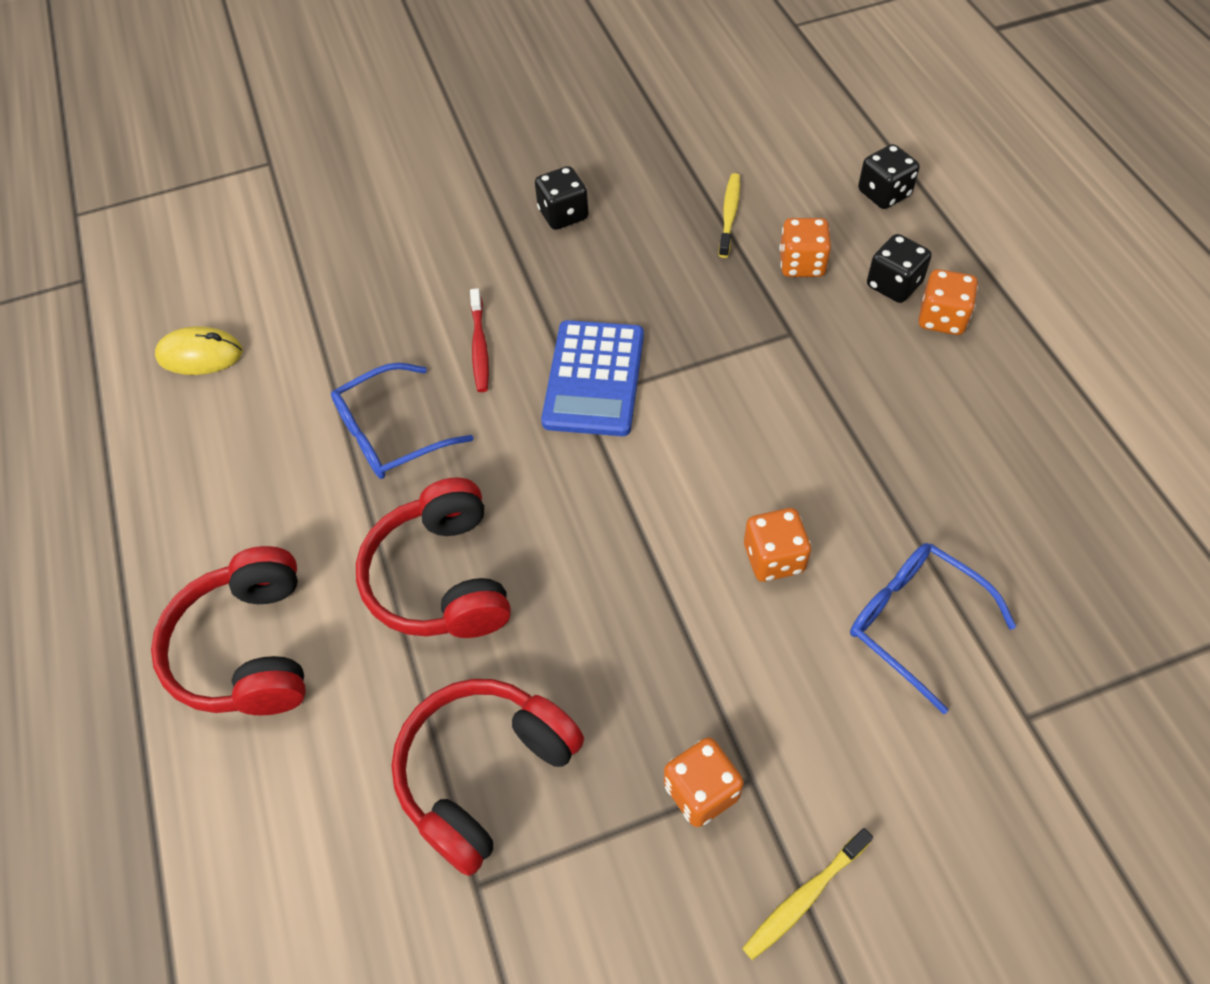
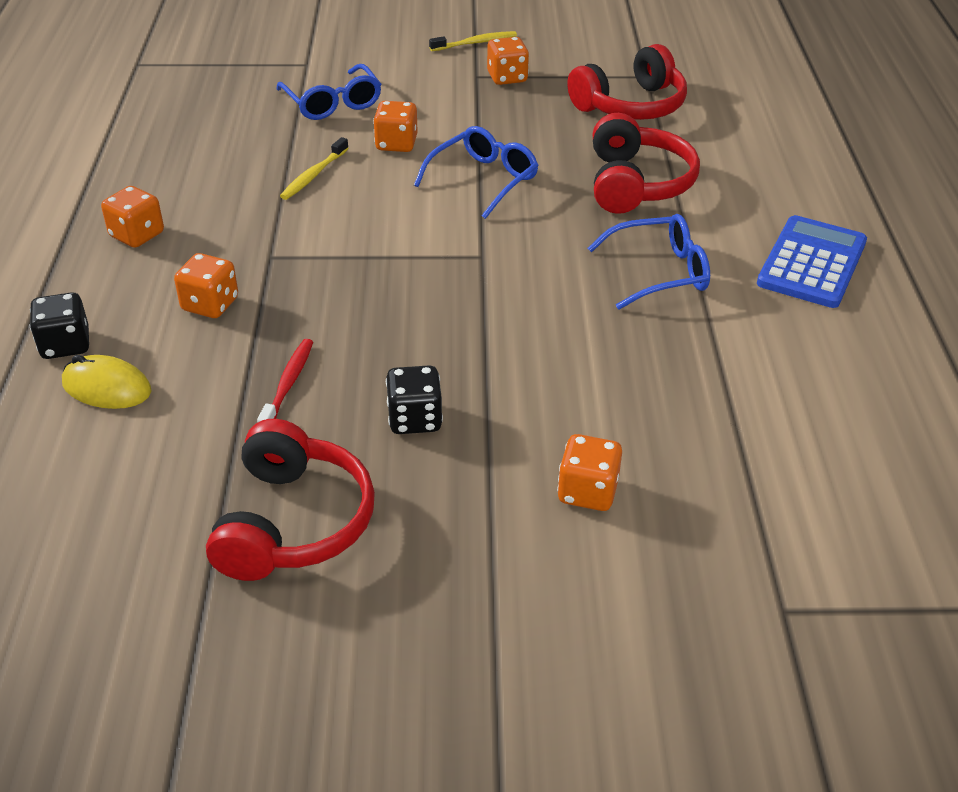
camera: 165 degrees left, 15 degrees down
red headphones [151,546,306,715] -> red headphones moved to [206,419,375,581]
yellow mouse [155,326,243,375] -> yellow mouse moved to [62,355,152,409]
red toothbrush [470,288,489,392] -> red toothbrush moved to [257,339,313,422]
blue calculator [541,320,644,436] -> blue calculator moved to [757,215,867,308]
yellow toothbrush [719,173,740,258] -> yellow toothbrush moved to [280,137,349,200]
black dice [867,234,932,303] -> none
none -> blue glasses [414,126,539,219]
none -> orange dice [557,434,622,511]

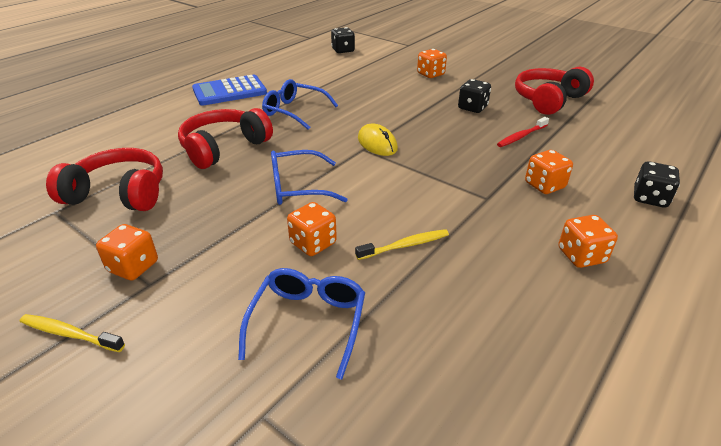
camera: 140 degrees left, 5 degrees down
yellow mouse [62,355,152,409] -> yellow mouse moved to [358,124,398,156]
none -> black dice [331,27,355,53]

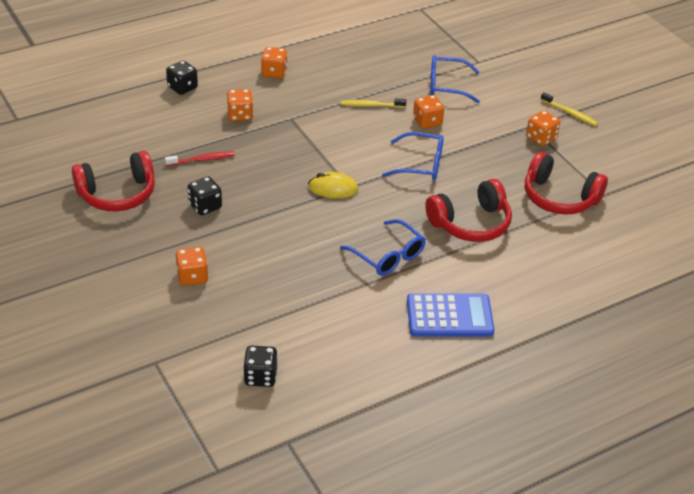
camera: 160 degrees left, 5 degrees up
blue glasses [238,268,365,380] -> blue glasses turned 60 degrees clockwise [430,55,480,103]
yellow mouse [358,124,398,156] -> yellow mouse turned 75 degrees counterclockwise [308,172,358,198]

